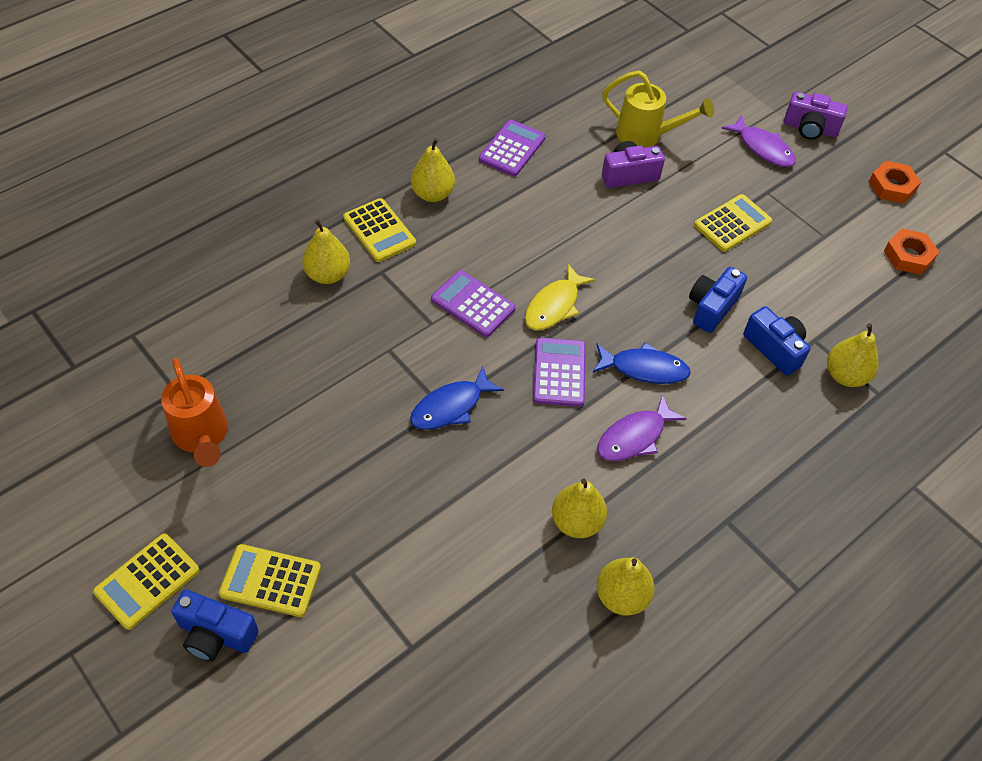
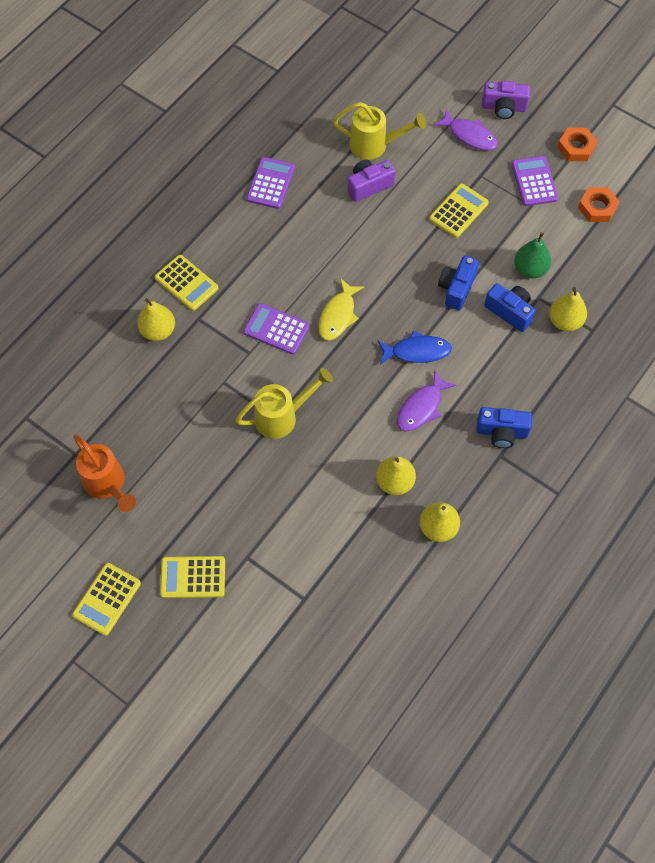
camera: 10 degrees left, 10 degrees up
blue camera [171,589,259,661] -> blue camera moved to [476,407,532,448]
blue fish [410,366,504,430] -> yellow watering can [235,368,333,439]
yellow pear [411,138,455,202] -> none
purple calculator [533,338,586,407] -> purple calculator moved to [511,156,558,206]
none -> green pear [514,232,551,278]

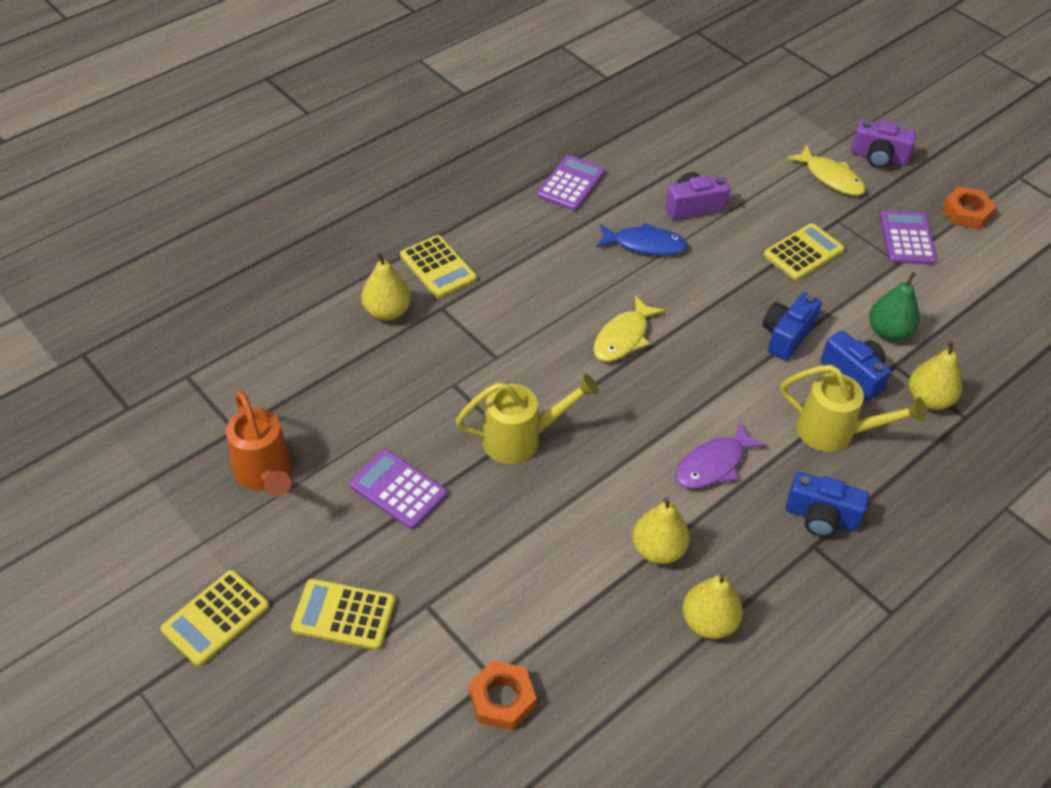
camera: 10 degrees right, 15 degrees down
purple calculator [243,303,310,354] -> purple calculator moved to [349,449,447,529]
yellow watering can [333,102,426,160] -> yellow watering can moved to [781,365,927,452]
blue fish [378,331,452,364] -> blue fish moved to [596,222,688,256]
purple fish [433,110,498,151] -> yellow fish [787,145,866,196]
orange nut [578,187,620,222] -> orange nut moved to [469,661,537,730]

